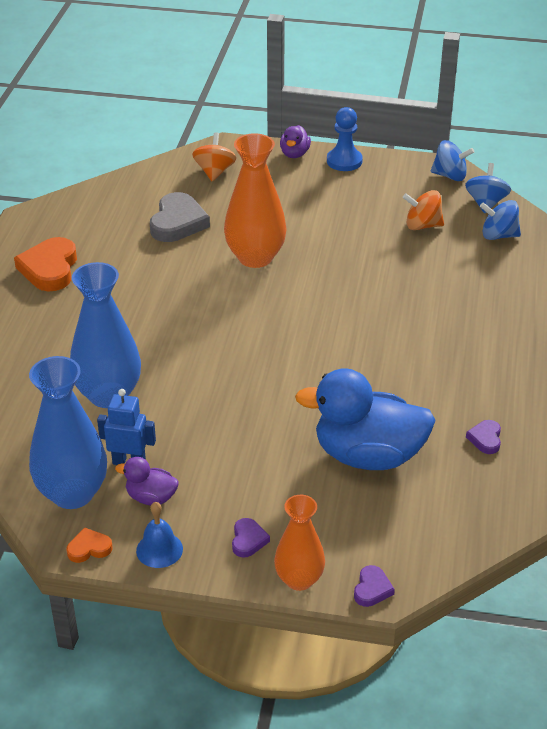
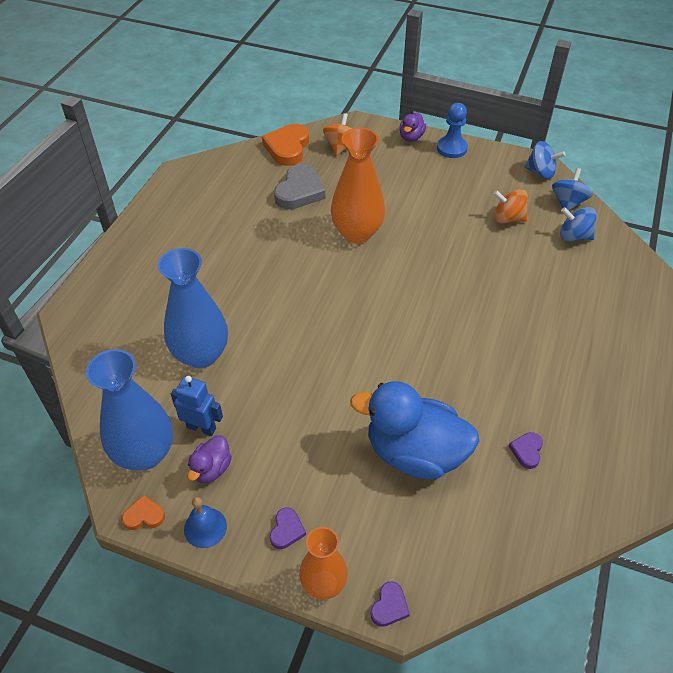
camera: 10 degrees right, 10 degrees up
orange heart [14,237,77,291] -> orange heart moved to [262,124,309,166]
purple duck [115,457,179,505] -> purple duck turned 90 degrees counterclockwise [187,435,232,483]

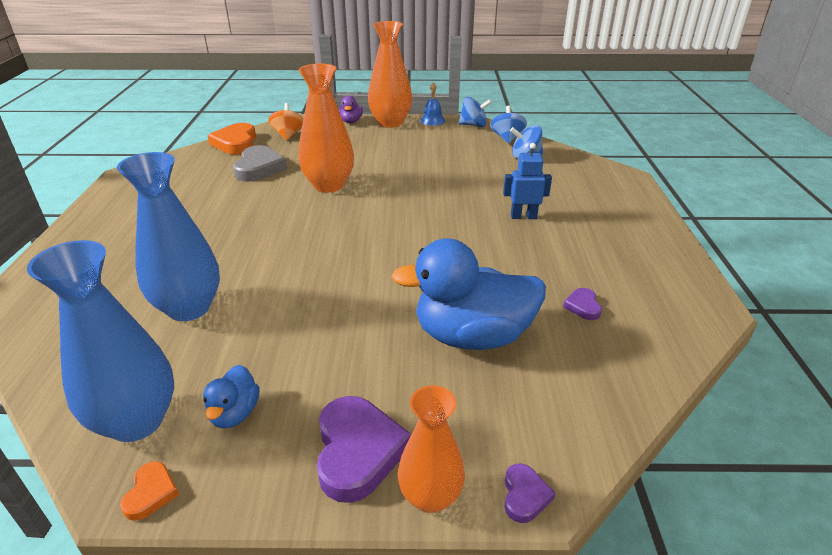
camera: 20 degrees left, 15 degrees down
orange heart [122,495,165,530] -> orange heart turned 120 degrees clockwise [120,461,179,521]
blue robot [171,376,223,436] -> blue robot moved to [503,143,552,219]
blue bell [184,497,227,548] -> blue bell moved to [420,82,445,126]
purple duck [187,435,232,483] -> blue duck [203,365,259,428]
purple heart [270,507,306,549] -> purple heart [317,396,411,503], size x2.02
blue pawn [437,103,468,158] -> orange vase [368,21,412,128]
orange spinning top [493,189,528,223] -> none

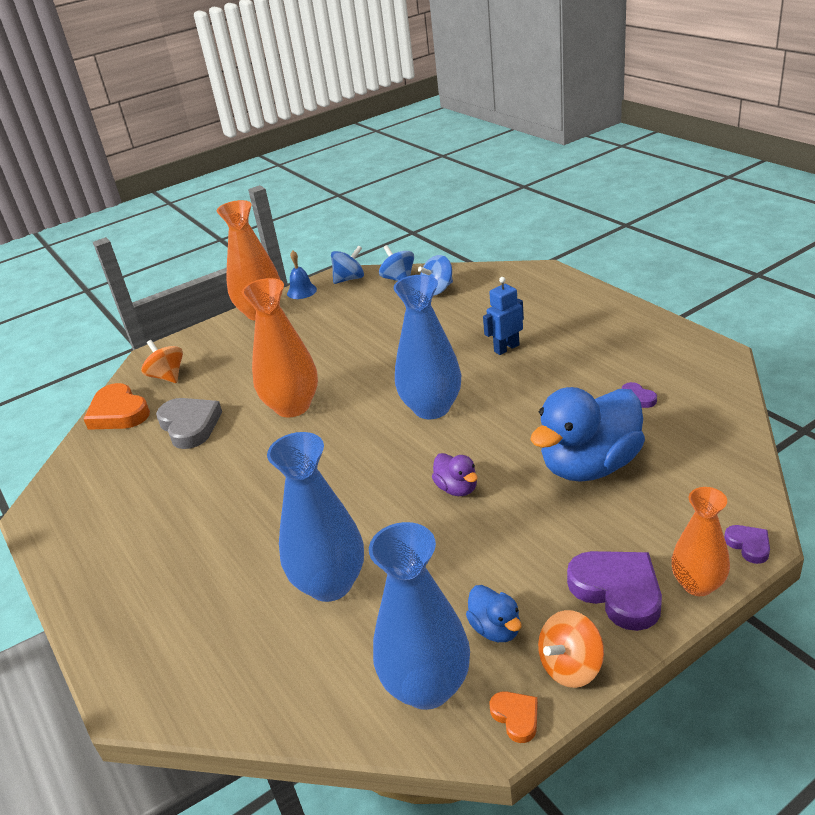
camera: 30 degrees left, 0 degrees up
purple duck [339,96,363,123] -> purple duck moved to [432,453,478,496]
none -> blue vase [393,275,461,419]
none -> orange spinning top [538,610,604,688]

